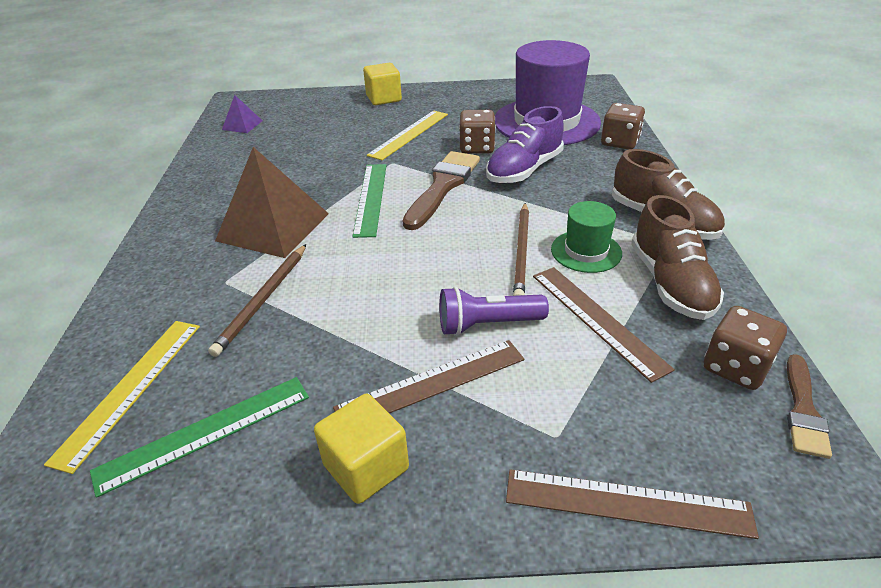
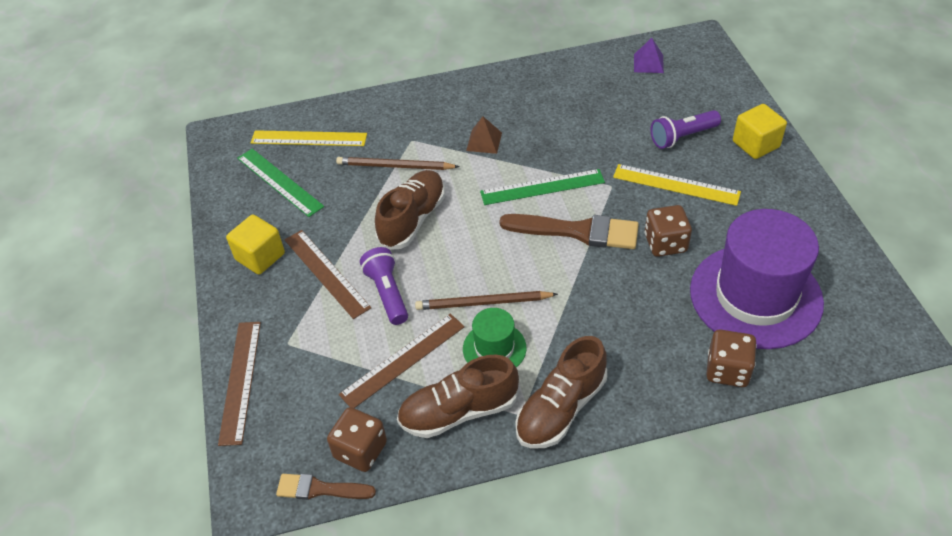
camera: 80 degrees right, 10 degrees up
brown pyramid [215,147,329,258] -> brown pyramid [466,116,502,154], size x0.47
purple shoe [486,106,564,183] -> none
none -> brown shoe [375,170,445,250]
none -> purple flashlight [651,110,721,149]

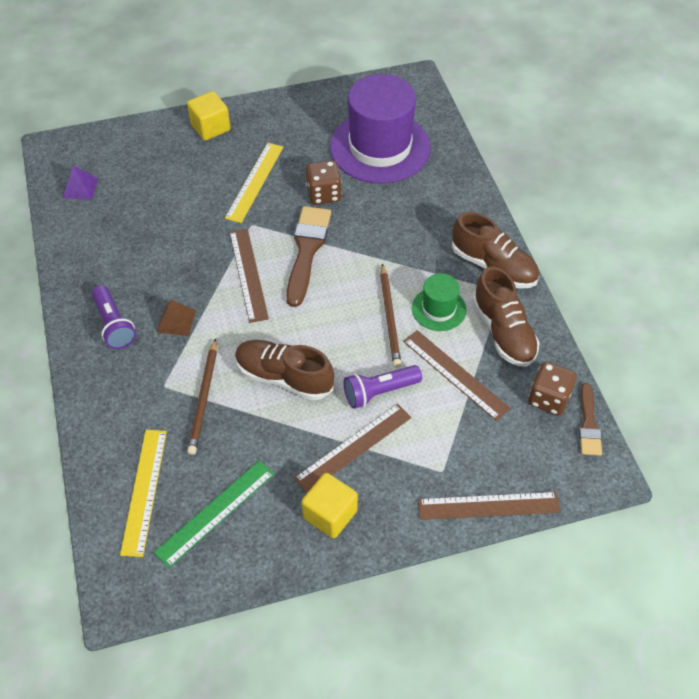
camera: 95 degrees left, 5 degrees up
green ruler [480,169,605,205] -> brown ruler [229,229,269,323]
purple flashlight [651,110,721,149] -> purple flashlight moved to [92,285,136,349]
brown dice [706,329,757,387] -> none

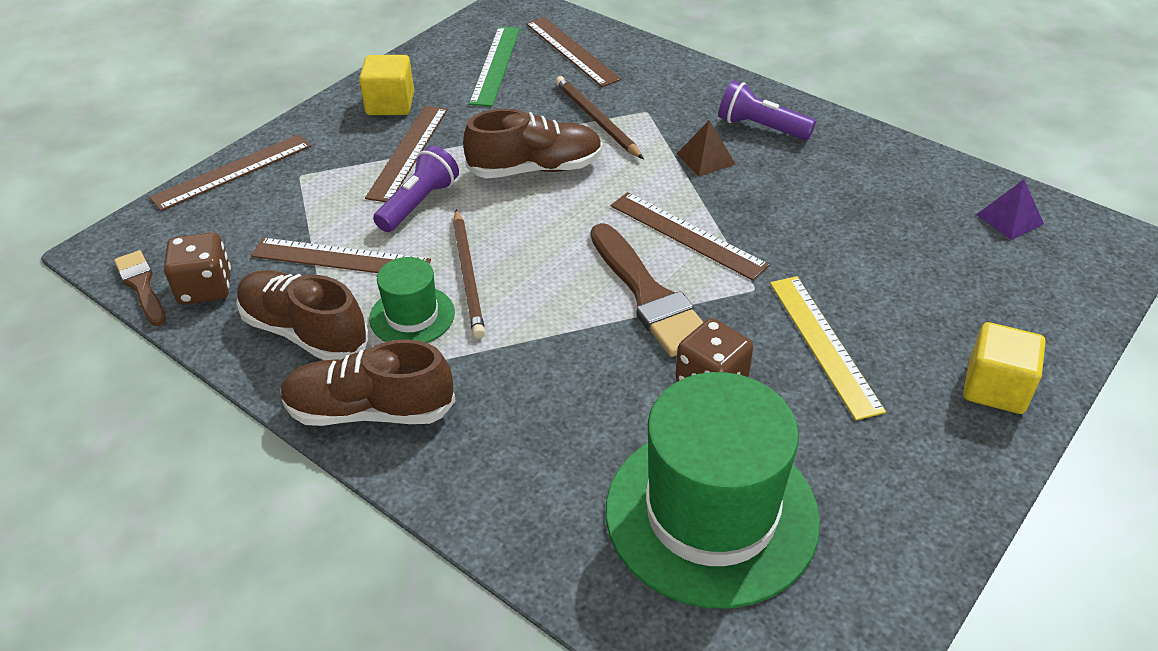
camera: 145 degrees right, 10 degrees down
yellow ruler [120,430,167,557] -> brown ruler [526,17,621,87]
purple hat [330,74,431,184] -> green hat [606,372,820,609]
brown pencil [380,263,401,368] -> brown pencil turned 150 degrees counterclockwise [453,209,485,338]

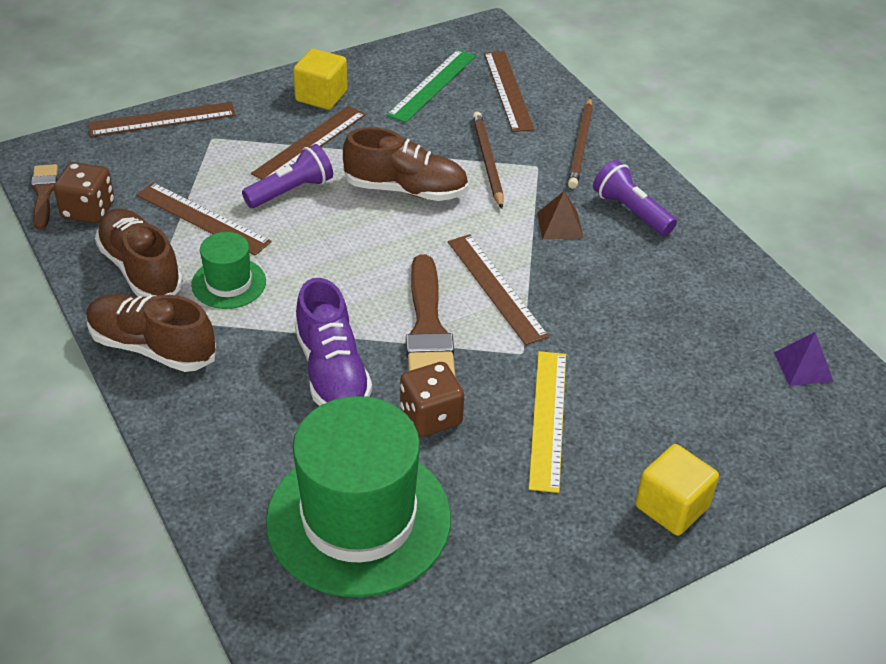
camera: 20 degrees right, 0 degrees up
brown pencil [453,209,485,338] -> brown pencil moved to [568,97,593,189]
none -> purple shoe [295,278,372,406]

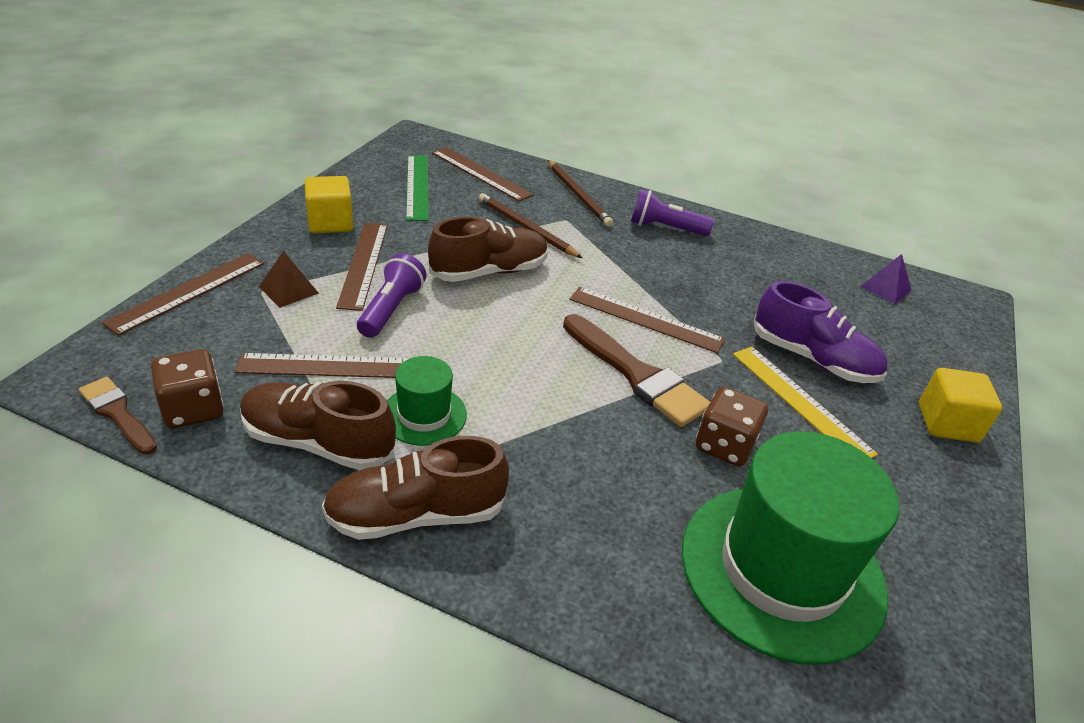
camera: 40 degrees left, 5 degrees down
purple shoe [295,278,372,406] -> purple shoe moved to [754,281,887,383]
brown pyramid [537,190,583,240] -> brown pyramid moved to [259,251,319,308]

